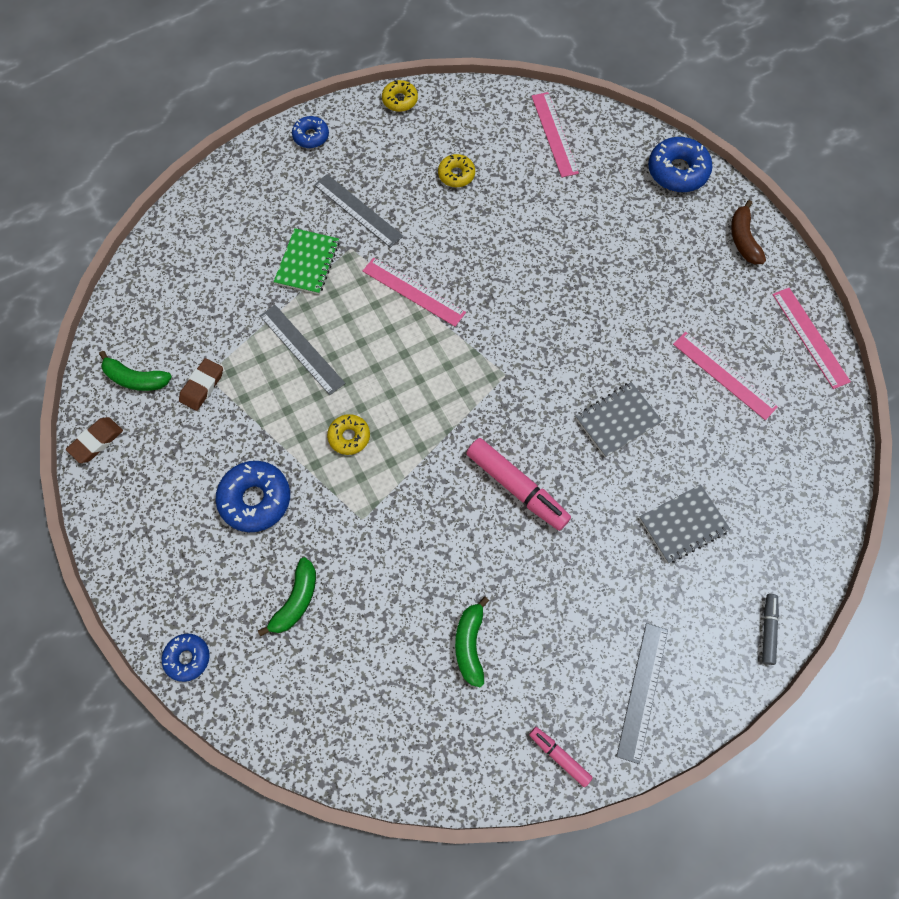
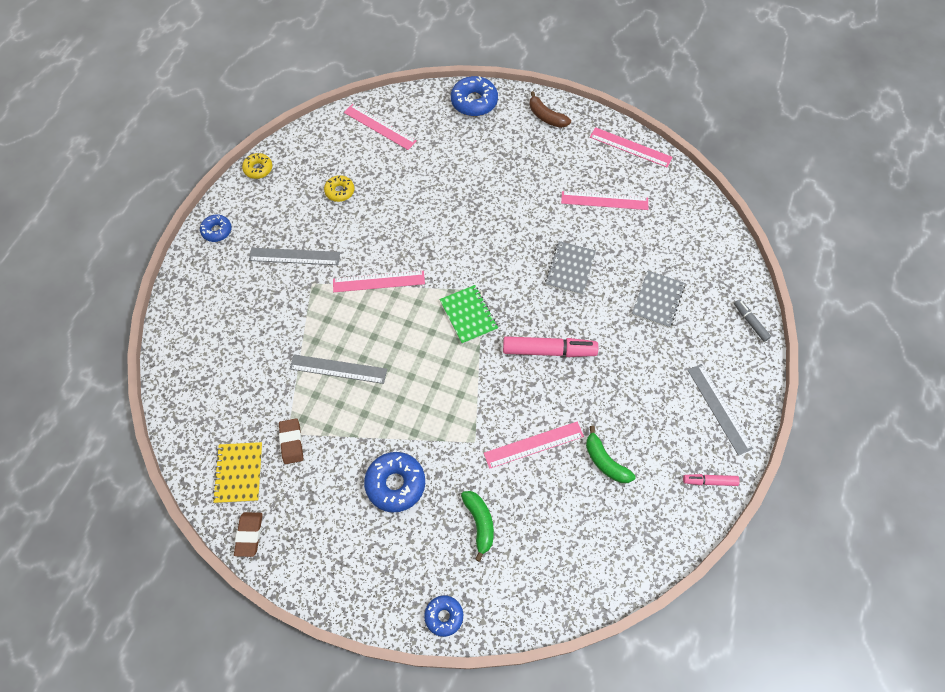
camera: 40 degrees left, 5 degrees down
green banana [99,351,172,391] -> yellow notebook [213,442,263,503]
green notebook [274,228,340,294] -> green notebook moved to [439,285,498,344]
yellow donut [327,414,370,455] -> none
none -> pink ruler [484,422,584,469]

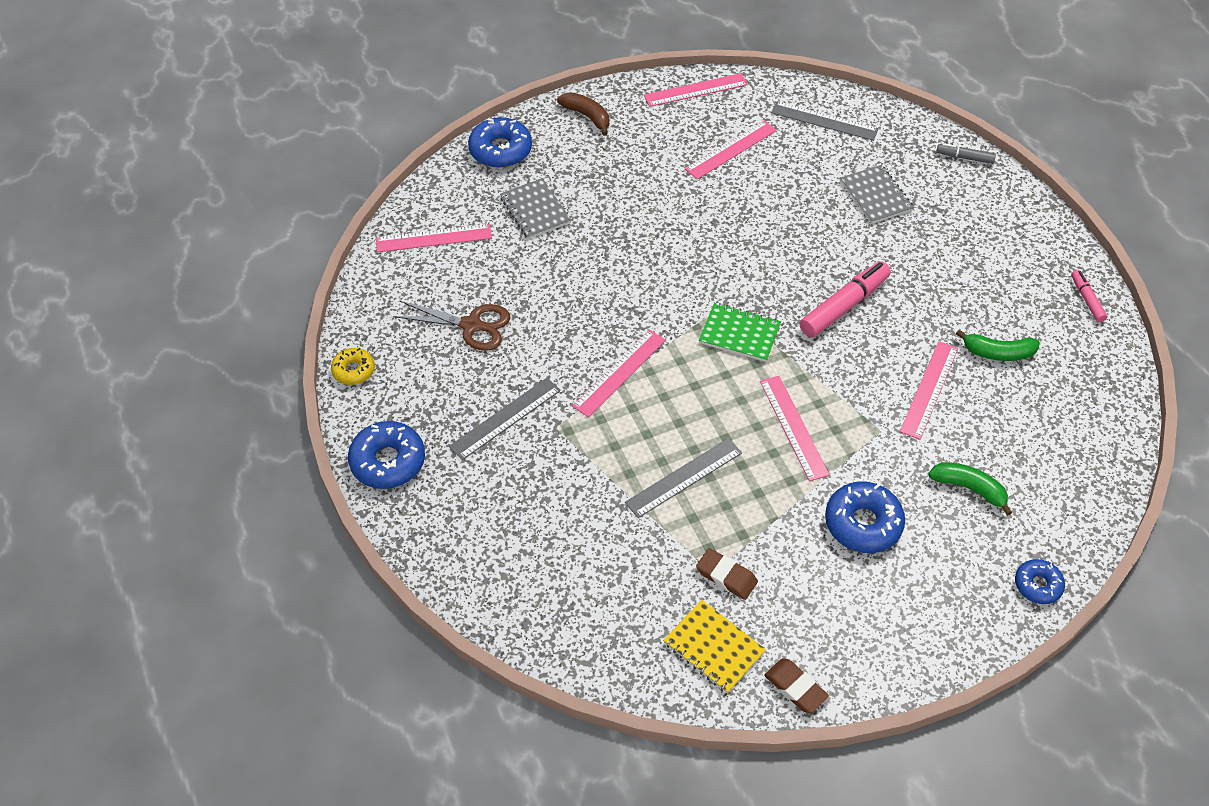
camera: 45 degrees left, 10 degrees down
blue donut [200,214,232,242] -> blue donut [348,421,425,489], size x1.67
yellow donut [324,175,354,202] -> brown scissors [393,301,511,351]
brown banana [530,91,571,128] -> brown banana turned 135 degrees counterclockwise [557,92,609,136]
grey notebook [545,241,596,295] -> grey notebook moved to [500,178,571,239]
pink marker [683,474,740,486] -> pink marker turned 120 degrees clockwise [1071,270,1108,322]
grey ruler [688,364,753,455] -> grey ruler moved to [771,101,879,141]
none -> pink ruler [760,376,830,481]

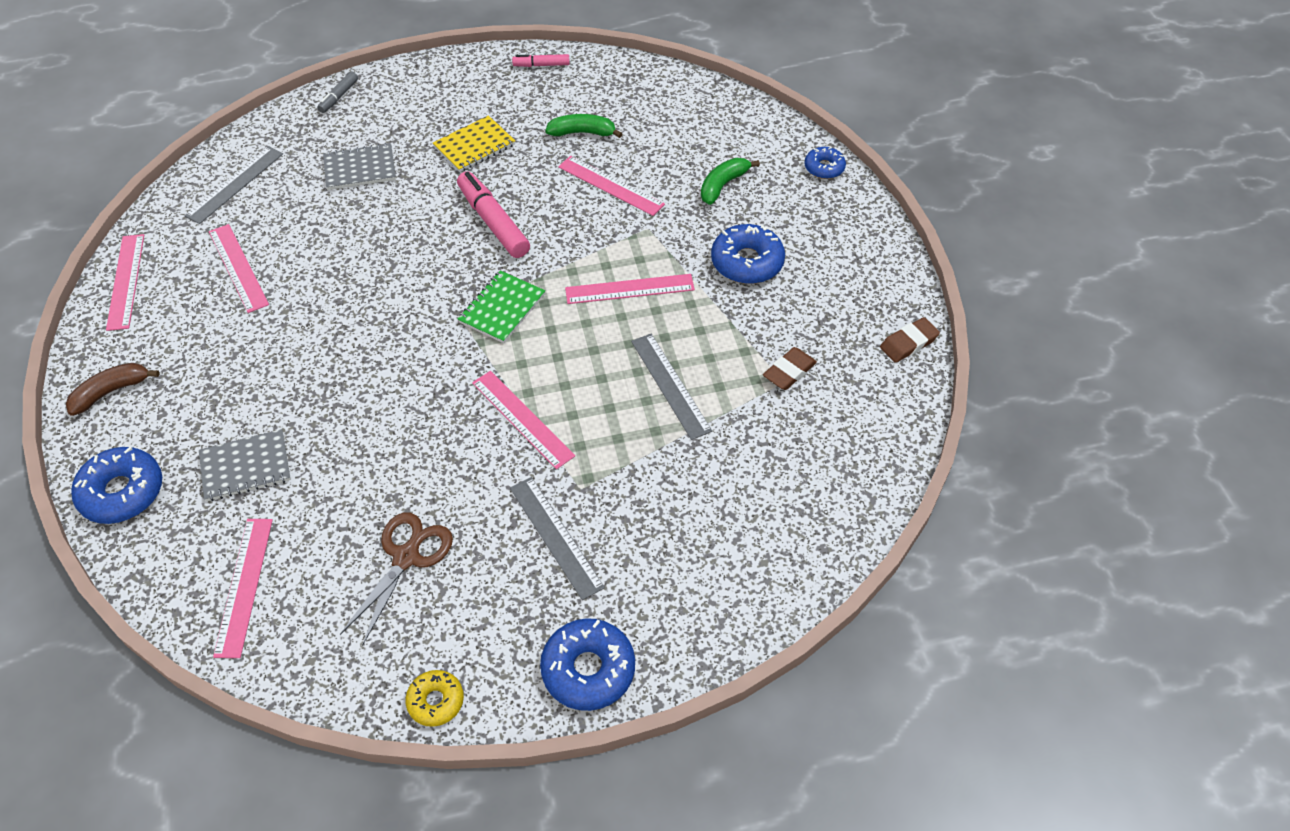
camera: 80 degrees left, 0 degrees up
yellow notebook [663,600,766,694] -> yellow notebook moved to [433,115,515,172]
green banana [956,330,1040,361] -> green banana turned 105 degrees counterclockwise [545,114,622,138]

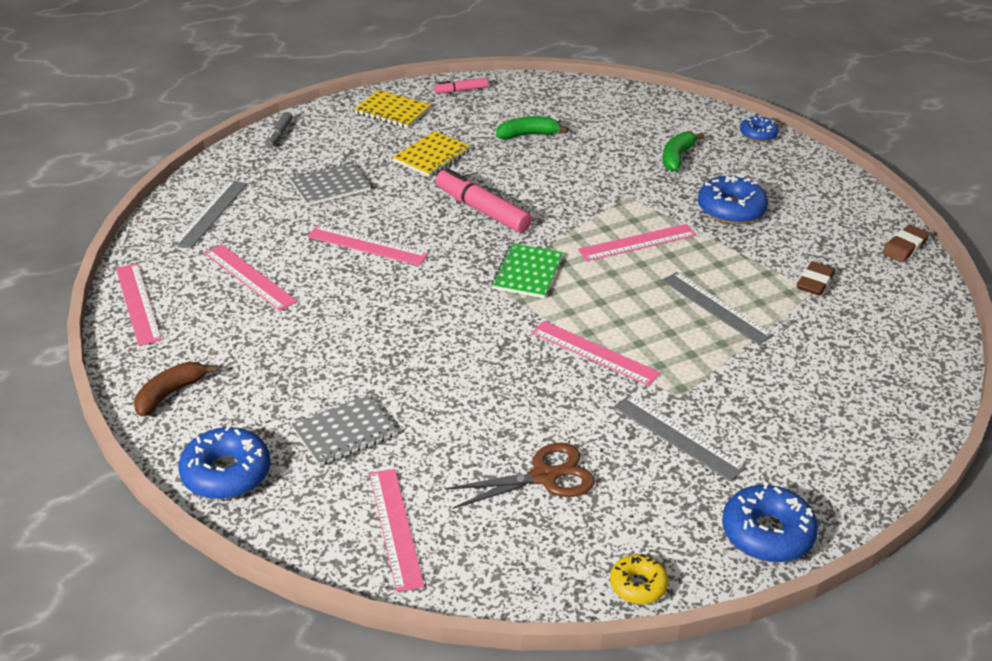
camera: 15 degrees left, 15 degrees down
brown scissors [340,512,453,645] -> brown scissors turned 60 degrees clockwise [445,443,595,509]
pink ruler [558,156,665,216] -> pink ruler moved to [307,225,428,266]
none -> yellow notebook [354,90,431,128]

